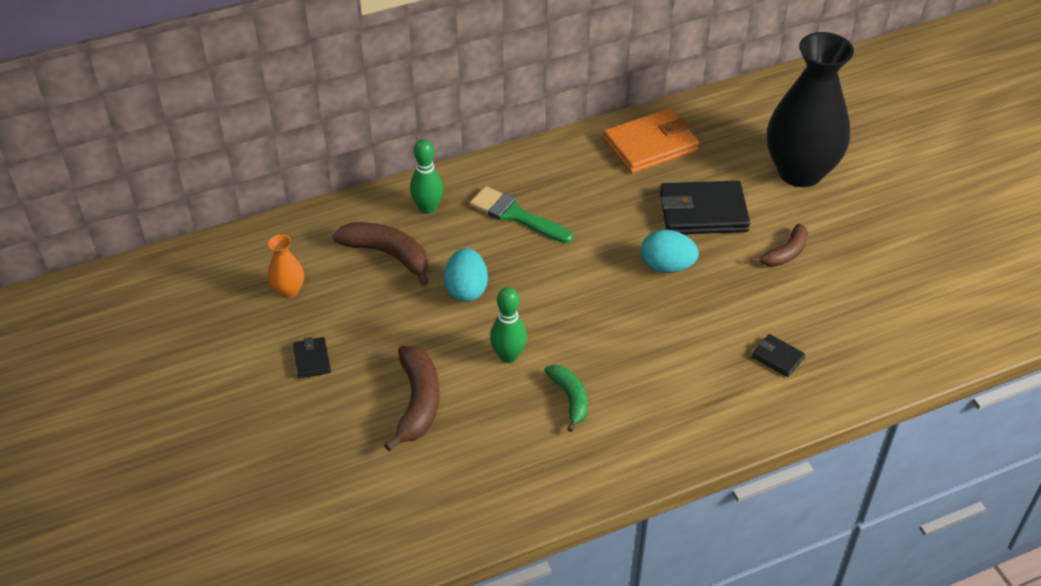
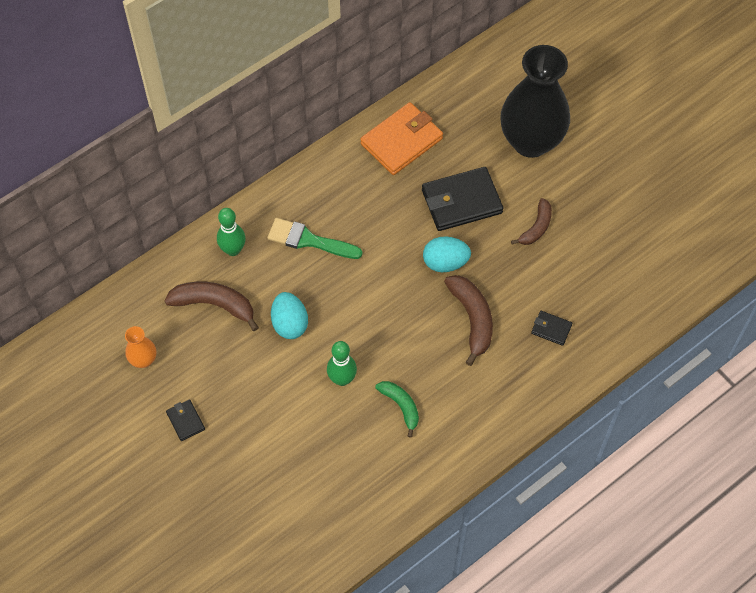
camera: 15 degrees left, 15 degrees up
brown banana [384,346,440,451] -> brown banana moved to [444,275,493,366]

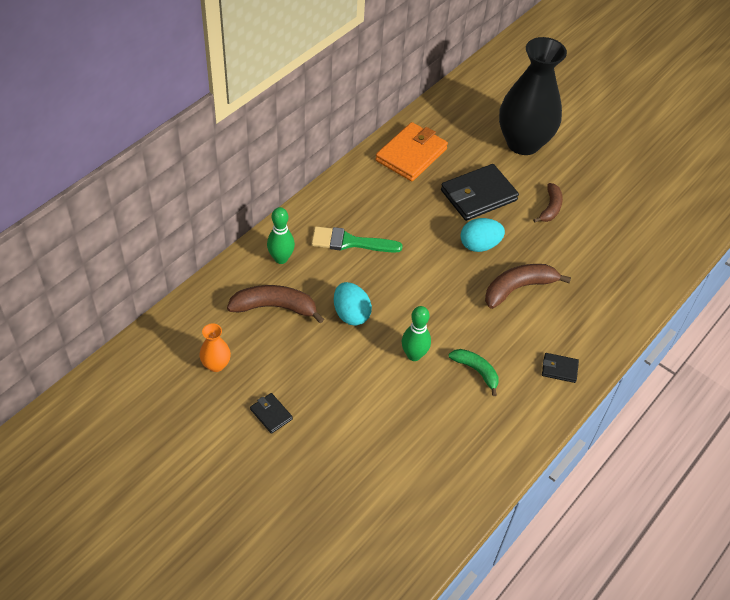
camera: 15 degrees left, 10 degrees down
brown banana [444,275,493,366] -> brown banana turned 90 degrees counterclockwise [485,264,571,309]
black wallet [531,311,572,346] -> black wallet moved to [542,353,579,383]

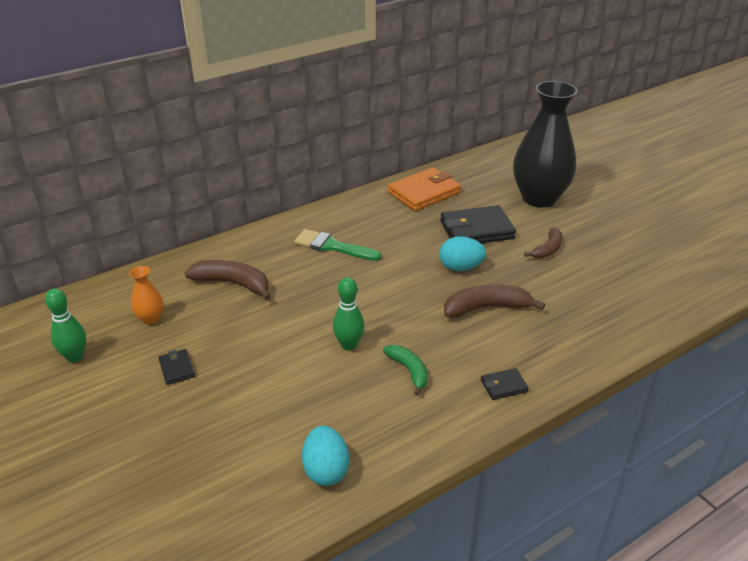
camera: 20 degrees right, 15 degrees down
green bowling pin [267,207,295,264] -> green bowling pin moved to [45,288,86,363]
turquoise egg [334,282,372,326] -> turquoise egg moved to [302,426,350,486]
black wallet [542,353,579,383] -> black wallet turned 45 degrees counterclockwise [481,368,529,400]

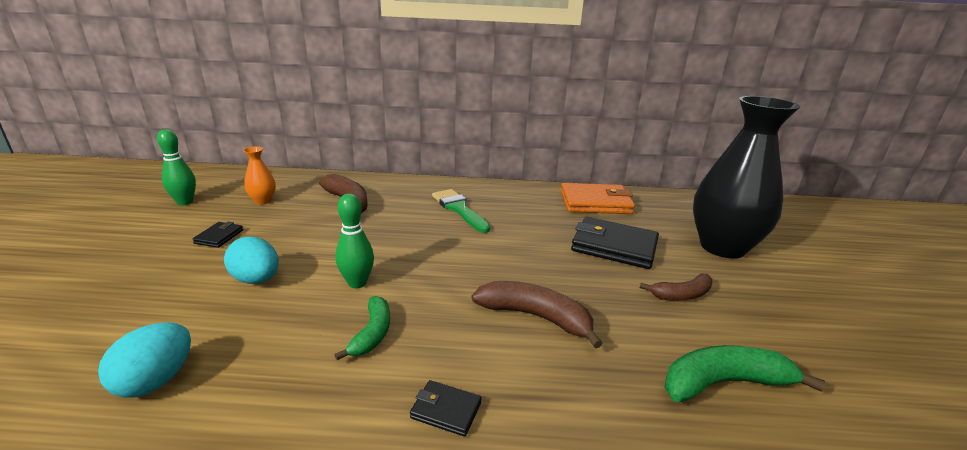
camera: 35 degrees right, 10 degrees down
turquoise egg [439,236,486,271] -> turquoise egg moved to [224,236,279,284]
none -> green banana [665,345,825,402]

